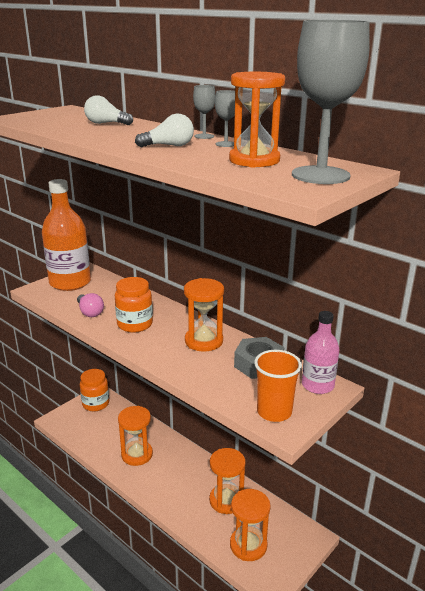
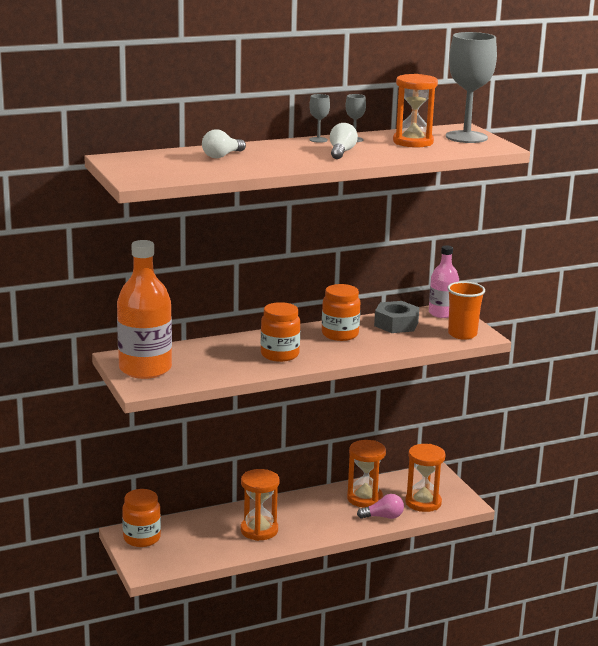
camera: 65 degrees left, 5 degrees down
pink light bulb [77,293,104,317] -> pink light bulb moved to [357,494,404,519]
orange hourglass [184,278,224,352] -> orange jar [322,284,360,341]

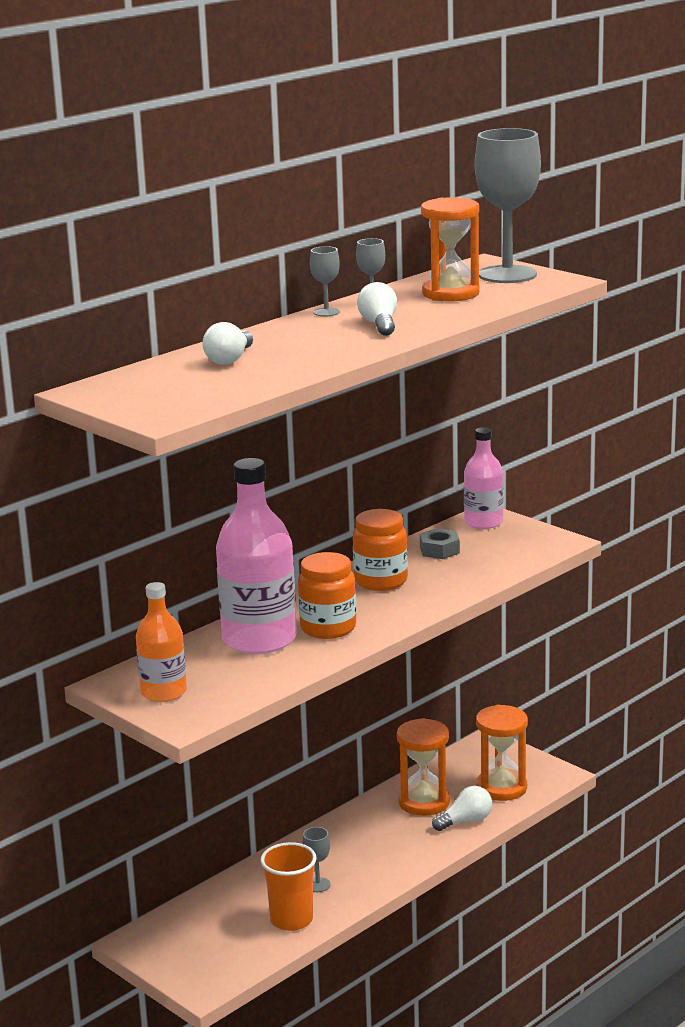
camera: 20 degrees left, 0 degrees up
orange bottle [117,240,172,379] -> orange bottle [136,582,187,702], size x0.59
orange jar [122,489,161,547] -> none
orange hourglass [241,469,279,541] -> grey goblet [302,827,331,892]
pink light bulb [357,494,404,519] -> white light bulb [432,786,492,831]
grey nut [374,301,419,333] -> grey nut [420,528,460,559], size x0.65
orange cup [447,281,485,340] -> orange cup moved to [260,842,317,931]
none -> pink bottle [216,458,297,654]

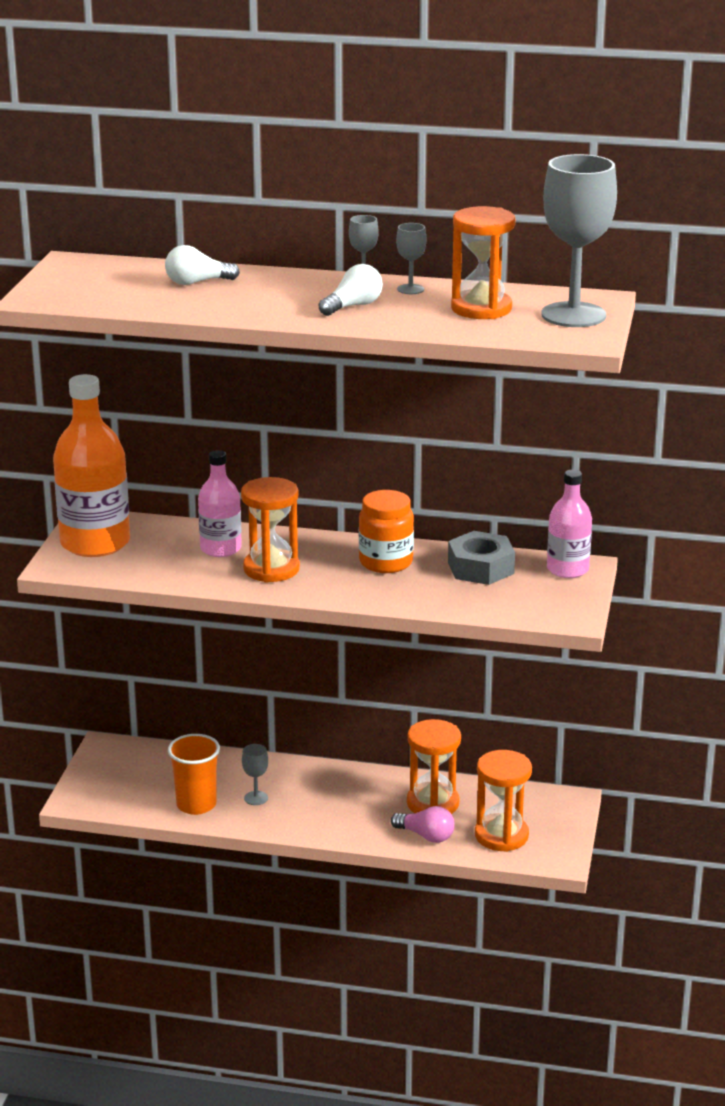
camera: 55 degrees right, 5 degrees up
orange bottle [136,582,187,702] -> orange bottle [53,374,130,557], size x1.69
pink bottle [216,458,297,654] -> pink bottle [198,450,242,557], size x0.59
orange jar [298,552,356,639] -> orange hourglass [241,477,300,583]
grey nut [420,528,460,559] -> grey nut [448,531,515,585], size x1.54
white light bulb [432,786,492,831] -> pink light bulb [391,806,455,843]

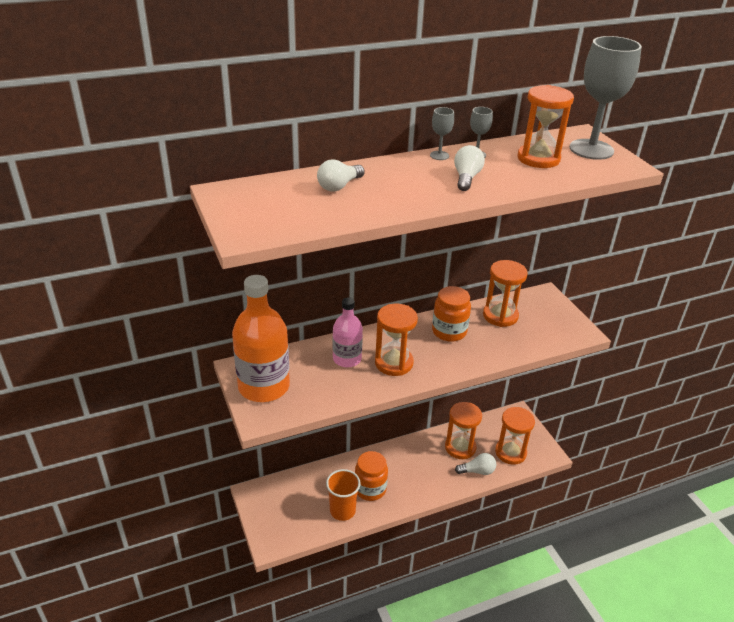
camera: 35 degrees left, 10 degrees up
grey goblet [242,744,268,805] -> orange jar [355,451,388,501]
pink light bulb [391,806,455,843] -> white light bulb [455,453,496,475]
grey nut [448,531,515,585] -> orange hourglass [483,260,528,327]
pink bottle [547,470,592,578] -> none

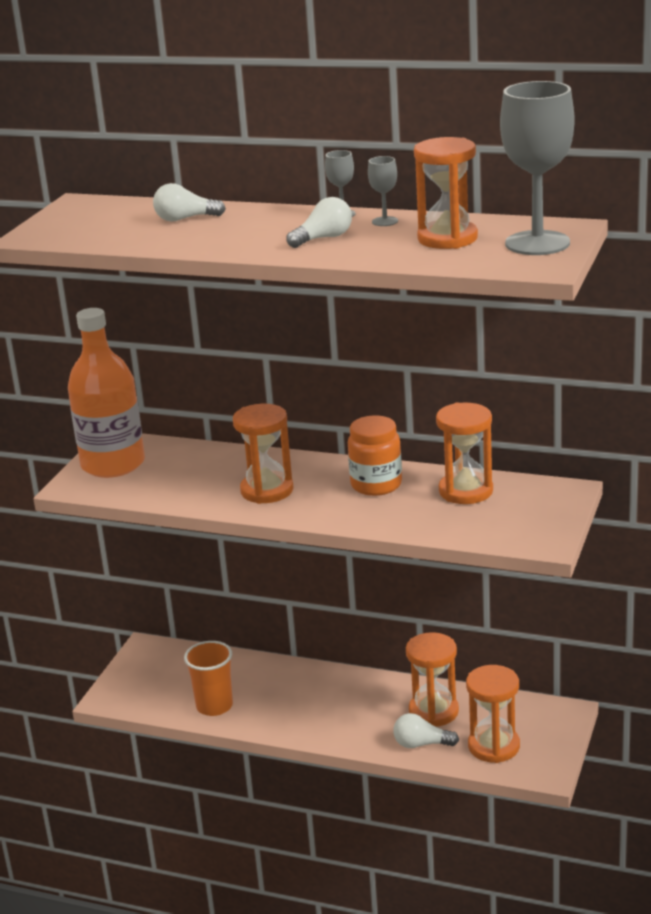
camera: 45 degrees right, 10 degrees down
pink bottle [333,298,363,367] -> none
orange jar [355,451,388,501] -> none
white light bulb [455,453,496,475] -> white light bulb turned 150 degrees clockwise [393,713,459,748]

